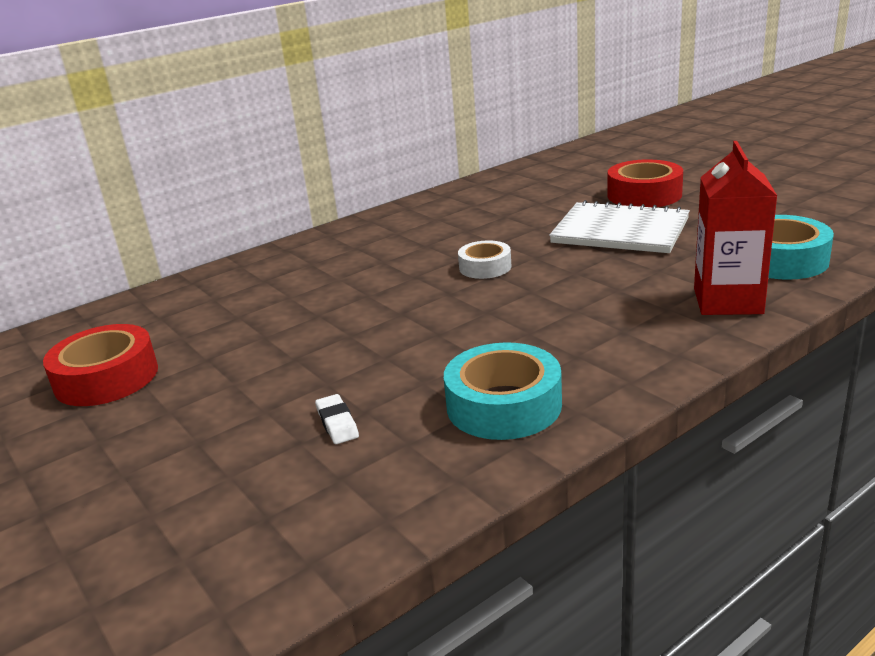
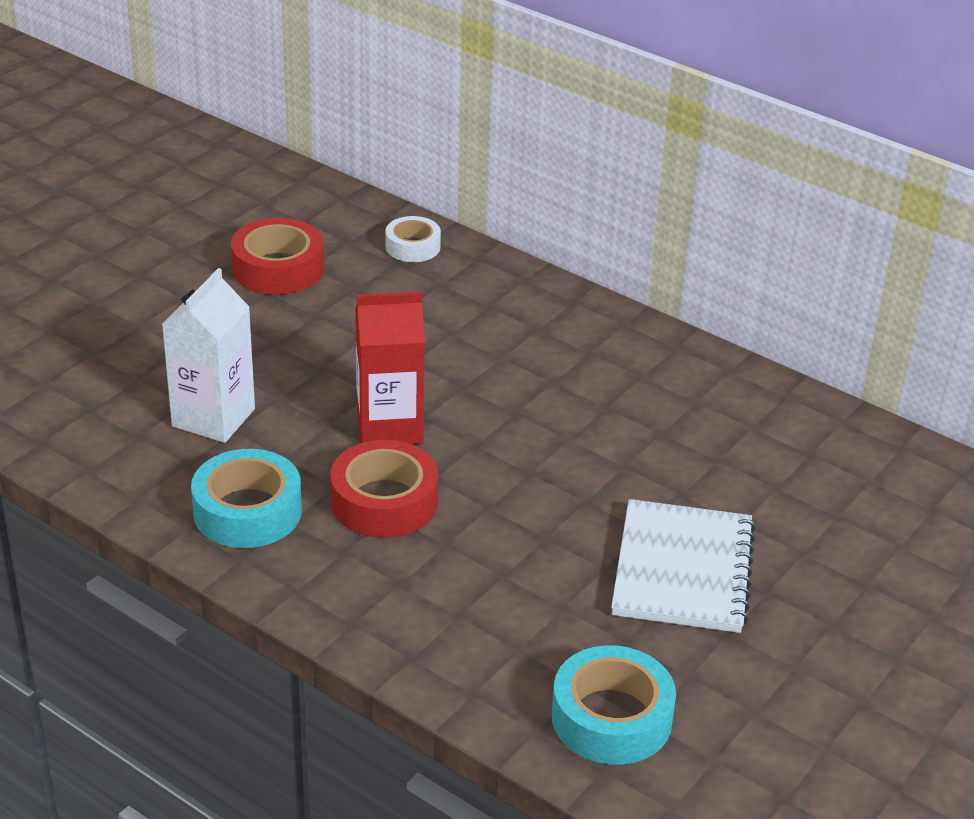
camera: 70 degrees right, 10 degrees up
white eraser [315,394,359,444] -> white carton [162,268,255,443]
white tape [458,240,511,279] -> white tape moved to [385,216,441,262]
red tape [607,159,683,207] -> red tape moved to [330,440,438,538]
red carton [694,141,777,315] -> red carton moved to [355,292,425,445]

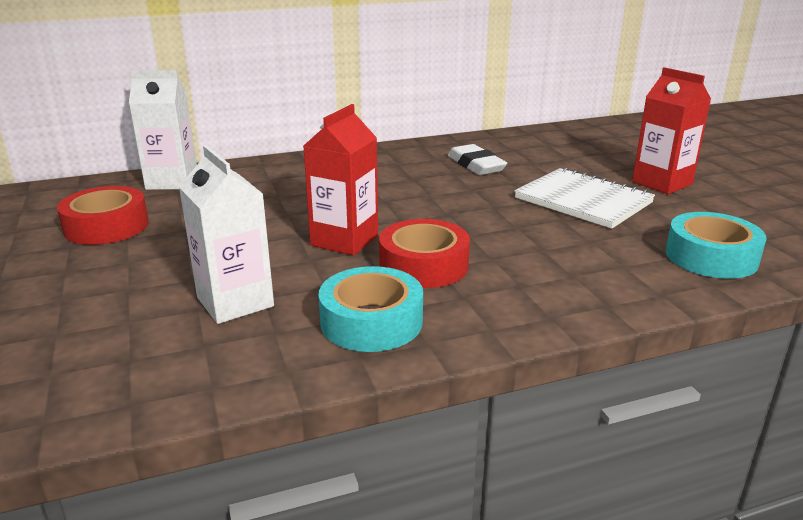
camera: 55 degrees left, 10 degrees down
white tape [385,216,441,262] -> white carton [129,70,197,190]
none -> white eraser [448,144,507,175]
none -> red carton [632,67,711,194]

